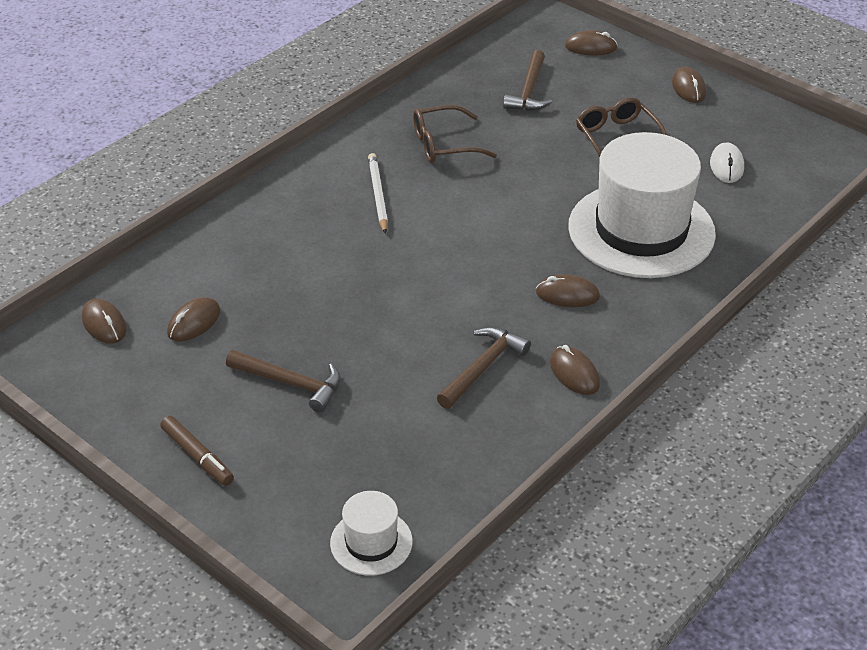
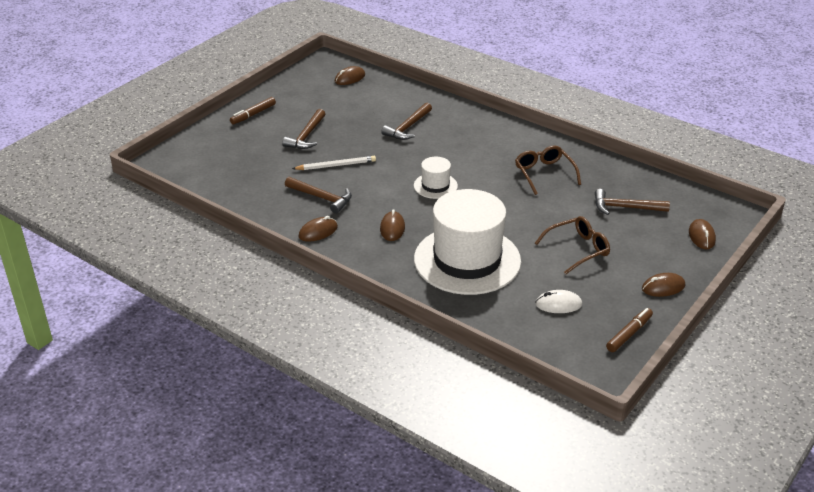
camera: 85 degrees right, 5 degrees down
brown mouse [167,297,221,341] -> none
white hat [330,491,413,576] -> white hat moved to [414,157,458,199]
white pencil [368,153,388,234] -> white pencil moved to [292,156,376,170]
none -> brown hammer [381,103,432,140]
none -> brown marker [606,308,653,352]

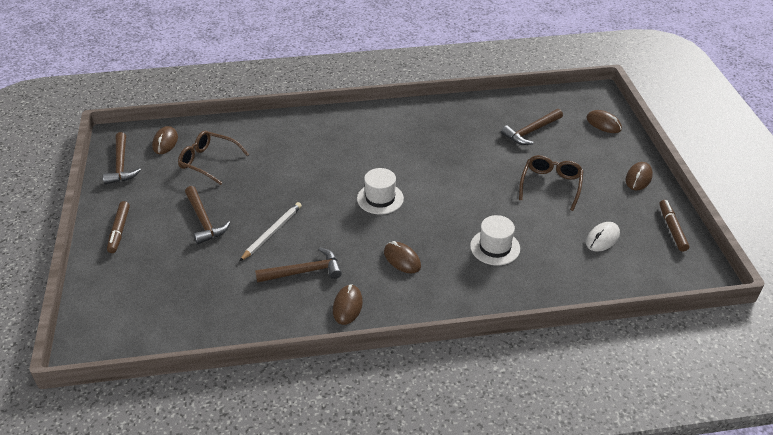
camera: 45 degrees left, 5 degrees up
brown hammer [381,103,432,140] -> brown hammer moved to [103,132,141,185]
white hat [414,189,521,295] -> white hat [470,215,520,265], size x0.45
brown glasses [515,145,581,195] -> brown glasses moved to [178,131,249,185]

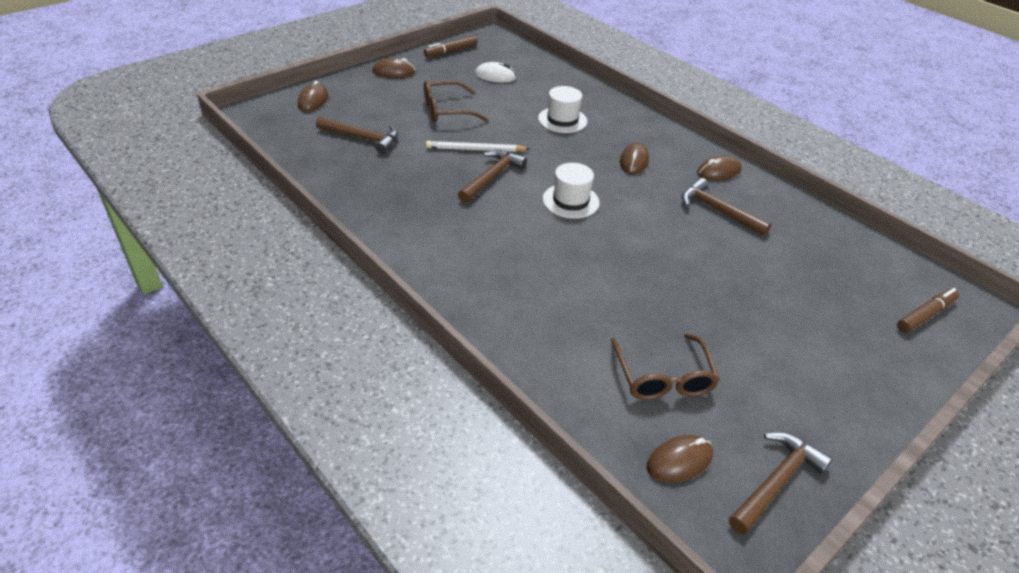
camera: 125 degrees left, 0 degrees up
brown marker [107,201,130,253] -> brown marker moved to [897,288,959,333]
brown hammer [185,186,230,244] -> brown hammer moved to [458,150,527,203]
white pencil [240,202,302,261] -> white pencil moved to [426,141,529,152]

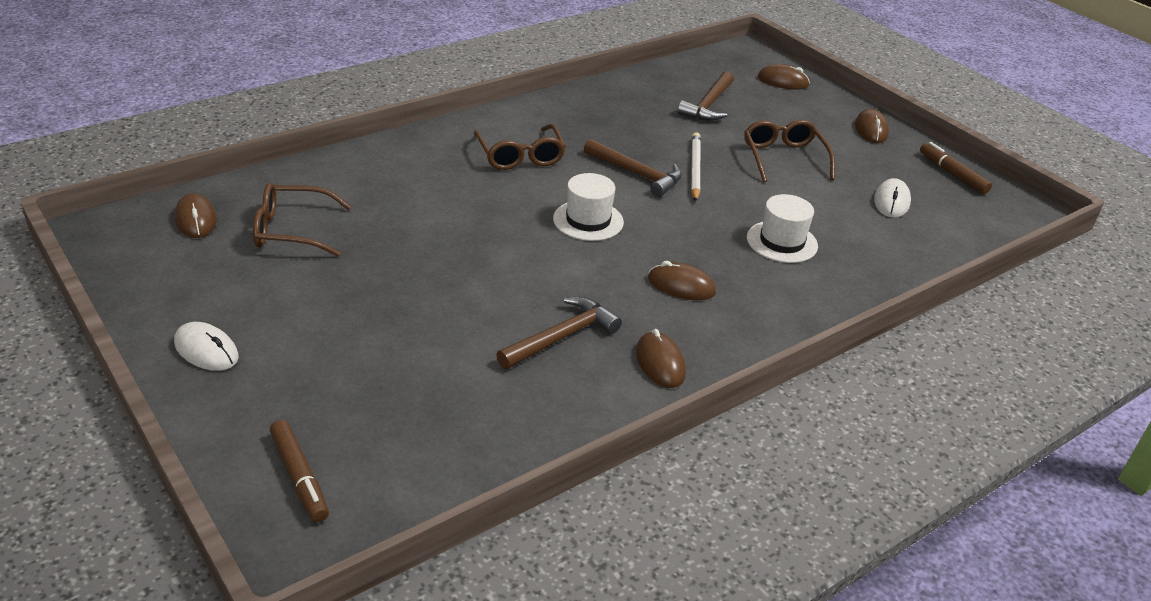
camera: 95 degrees right, 5 degrees down
brown hammer [729,432,832,535] -> none
none -> white mouse [174,322,239,371]
none -> brown glasses [474,124,566,170]

